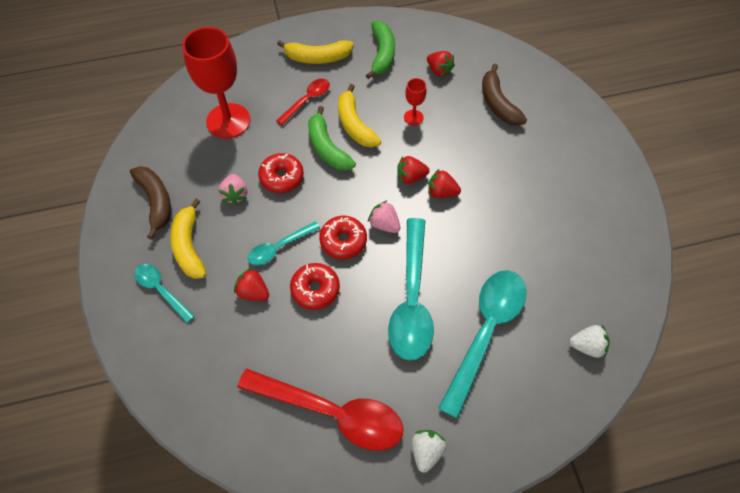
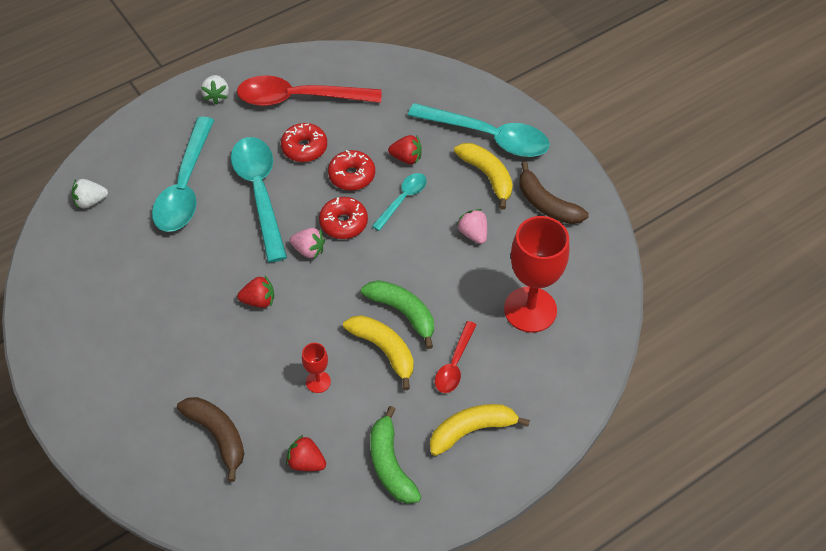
camera: 160 degrees right, 5 degrees down
turquoise spoon [135,264,195,323] -> turquoise spoon [408,103,550,157], size x1.91
red donut [258,153,304,193] -> red donut moved to [281,123,327,162]
red strawberry [397,156,429,184] -> none

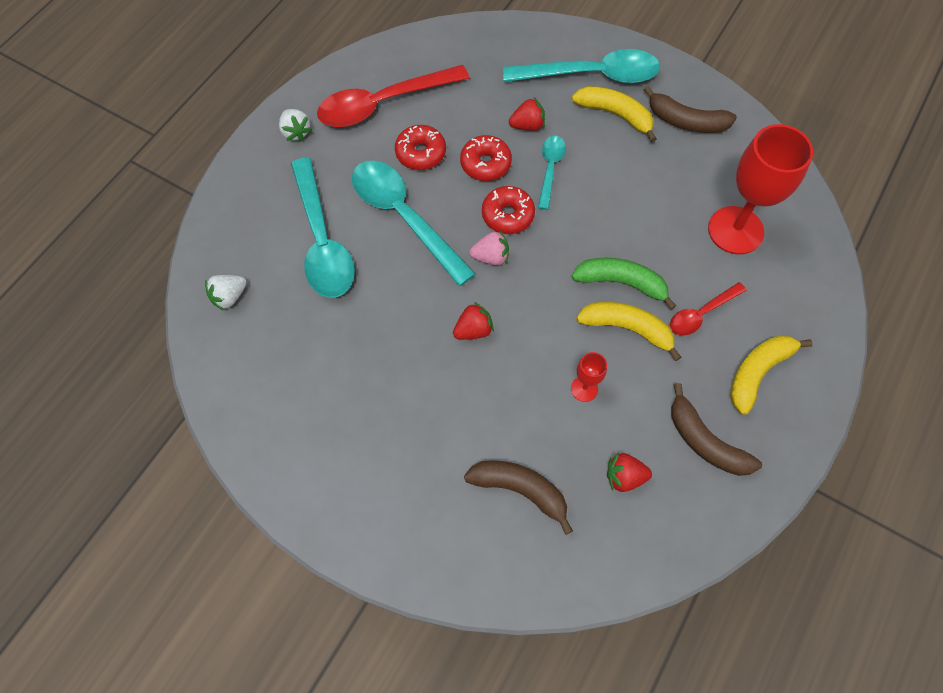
camera: 25 degrees left, 10 degrees up
green banana [370,406,421,504] -> brown banana [671,383,762,476]
red spoon [435,321,477,393] -> red spoon turned 60 degrees clockwise [670,282,746,336]
pink strawberry [457,209,487,244] -> none

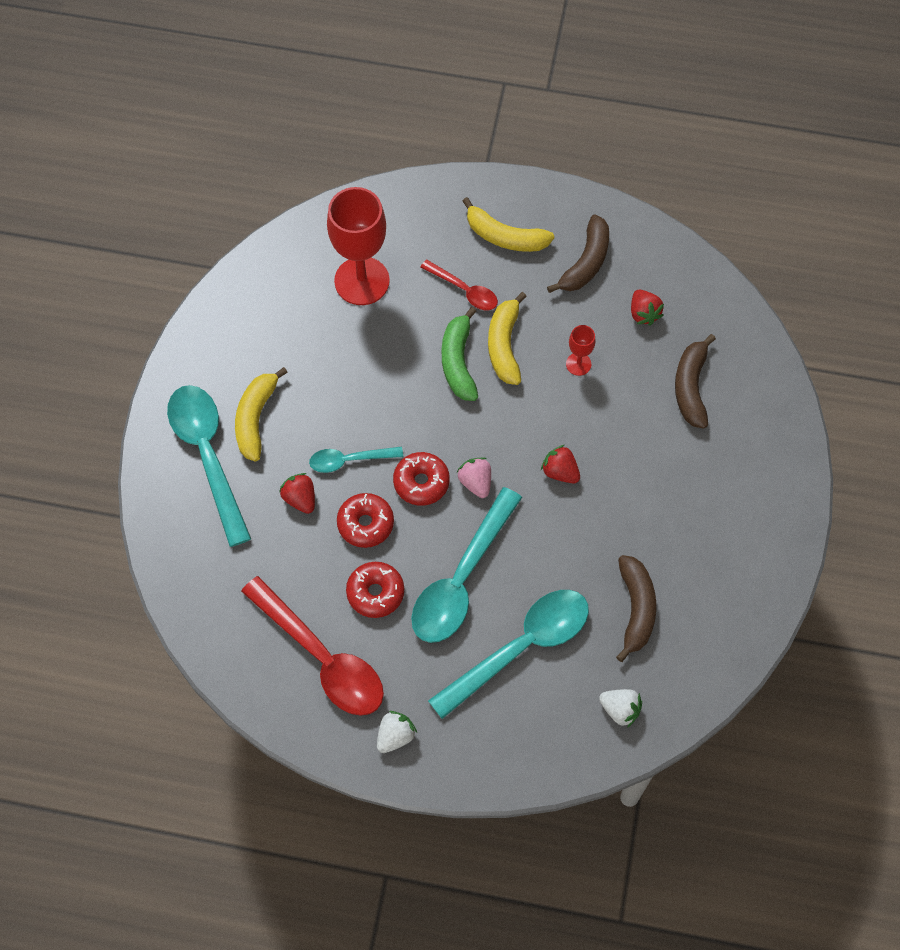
camera: 110 degrees left, 0 degrees up
brown banana [644,86,737,133] -> brown banana moved to [616,555,656,662]

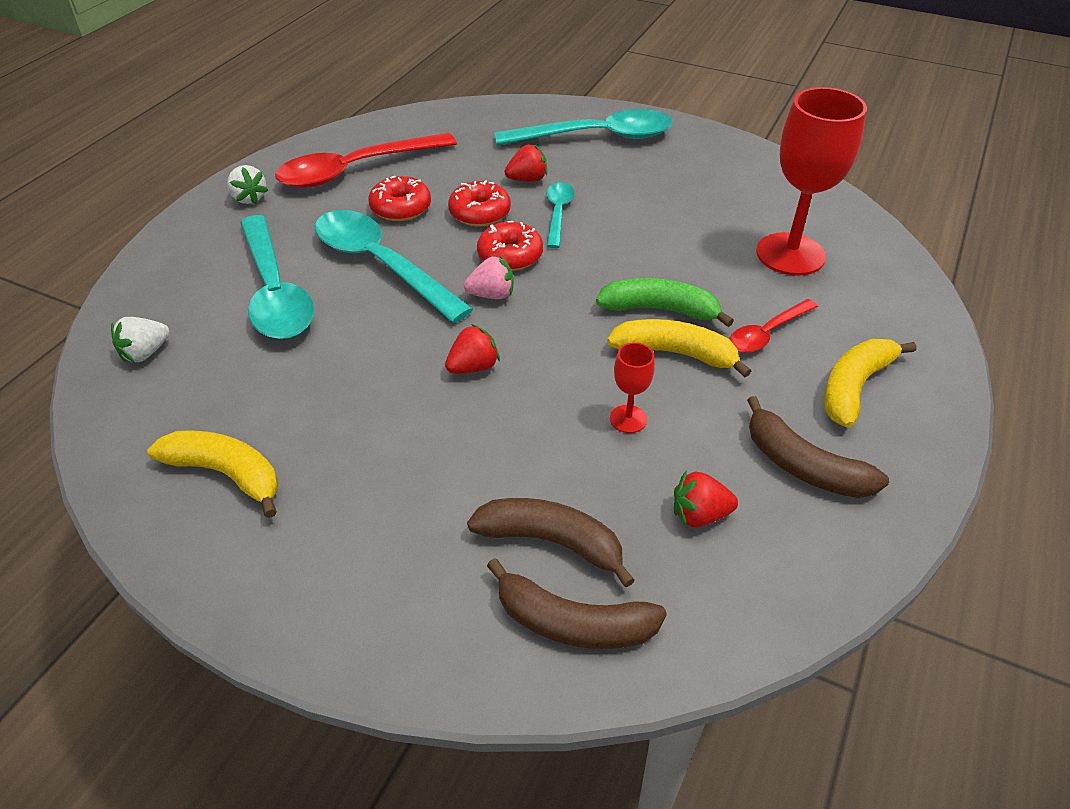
camera: 105 degrees right, 20 degrees down
yellow banana [235,367,288,461] -> yellow banana moved to [147,430,278,518]
brown banana [616,555,656,662] -> brown banana moved to [487,558,667,649]

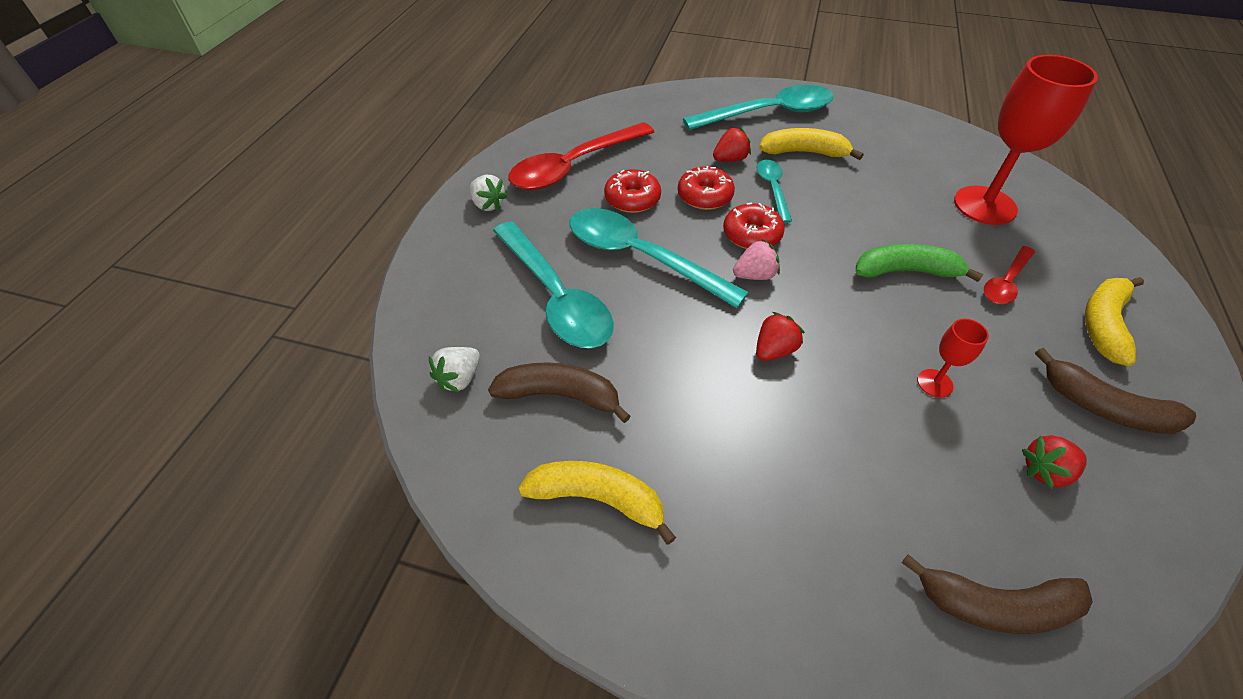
camera: 10 degrees left, 5 degrees up
brown banana [467,498,635,587] -> brown banana moved to [488,362,631,423]
yellow banana [607,319,751,377] -> yellow banana moved to [759,128,863,160]

